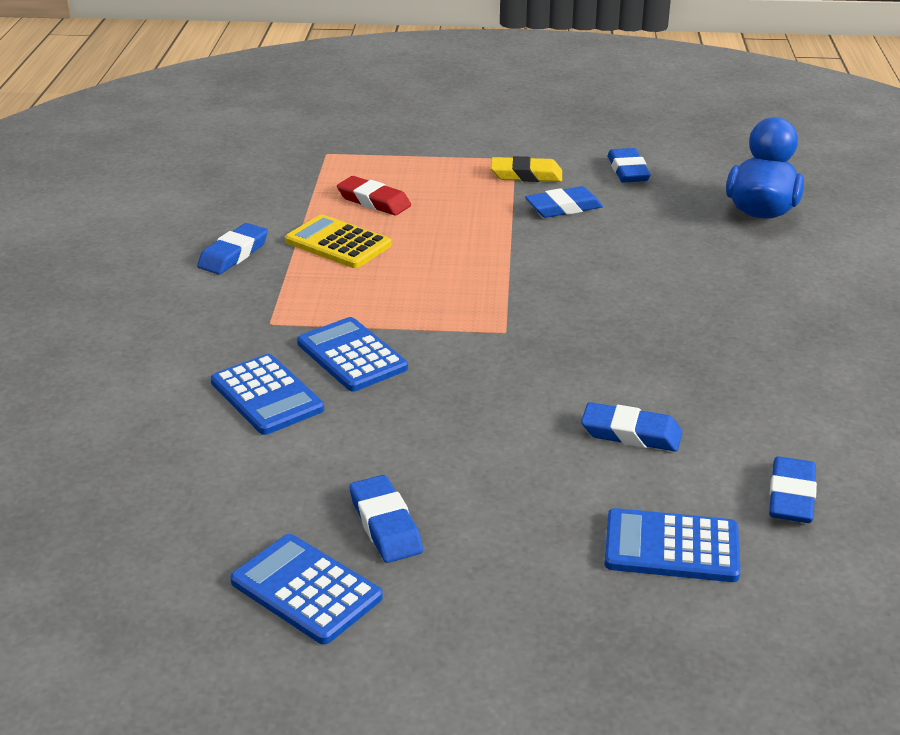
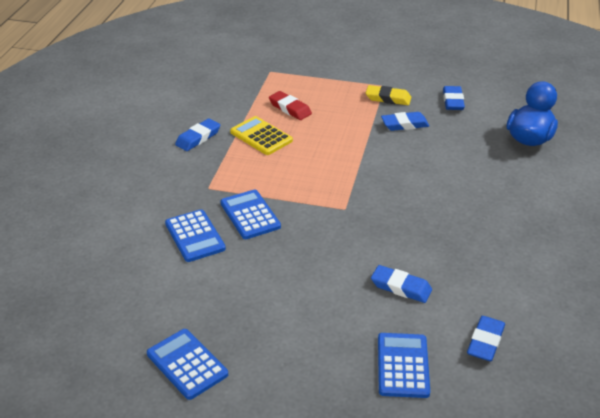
camera: 10 degrees right, 5 degrees up
blue eraser [350,475,423,563] -> none
blue calculator [604,508,740,582] -> blue calculator turned 75 degrees clockwise [378,333,430,398]

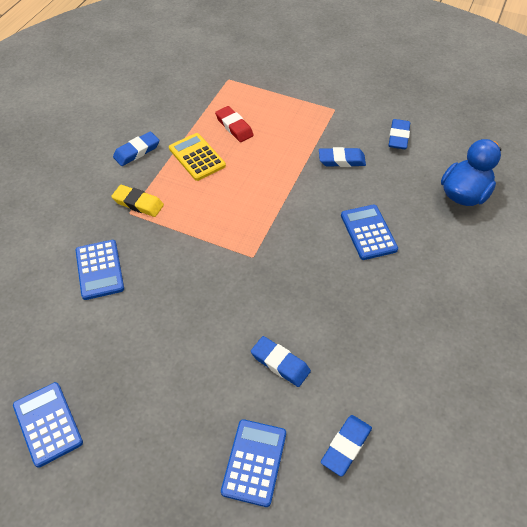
camera: 10 degrees right, 15 degrees up
blue calculator [221,190,281,239] -> blue calculator moved to [341,205,398,260]
yellow eraser [366,85,411,105] -> yellow eraser moved to [111,185,164,217]

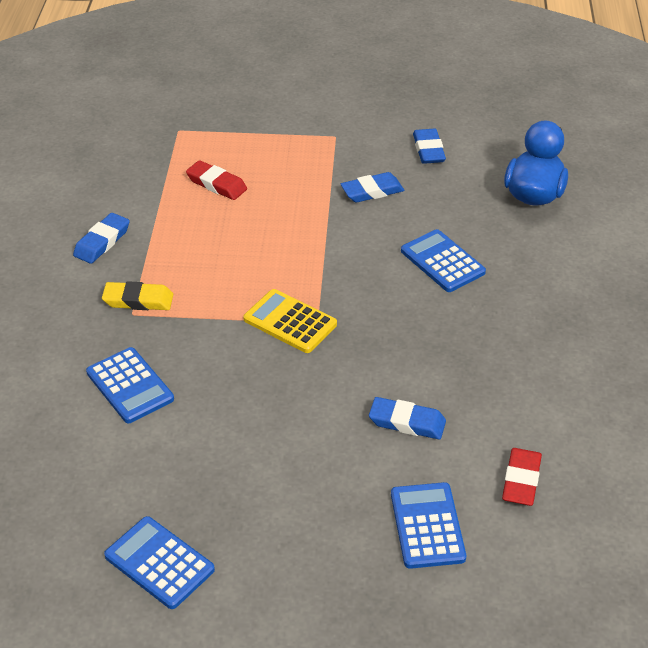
camera: 20 degrees left, 10 degrees down
yellow calculator [169,133,226,181] -> yellow calculator moved to [243,289,337,353]
blue eraser [321,415,372,477] -> red eraser [502,448,542,506]

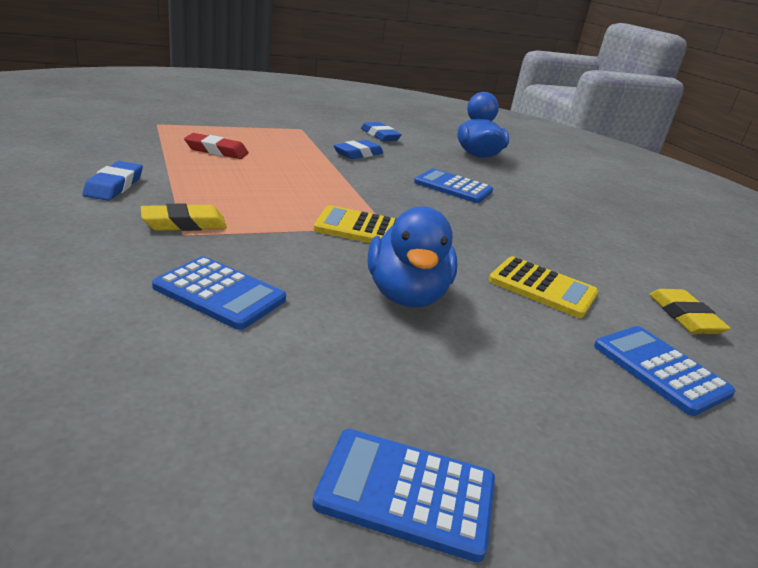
camera: 30 degrees left, 15 degrees down
blue eraser [369,397,446,439] -> yellow calculator [489,256,598,318]
red eraser [502,448,542,506] -> yellow eraser [649,289,731,334]
none -> blue duck [368,206,457,307]

